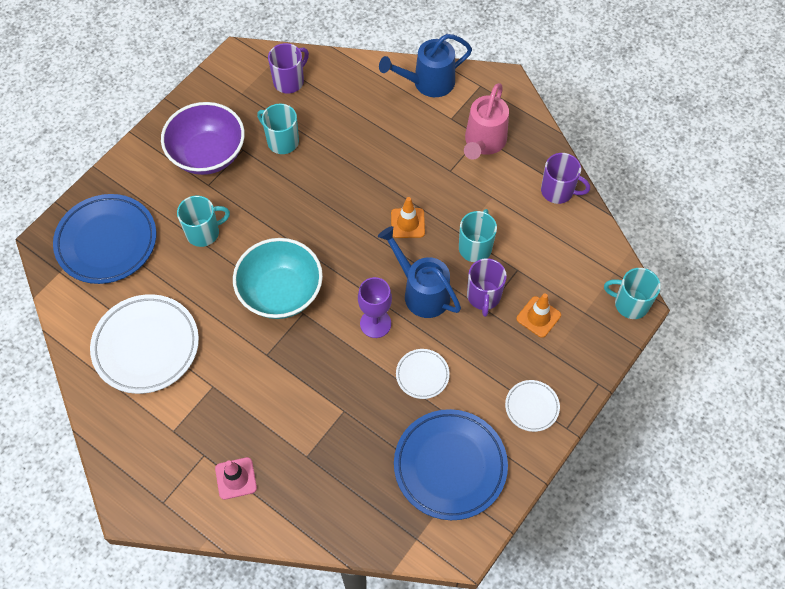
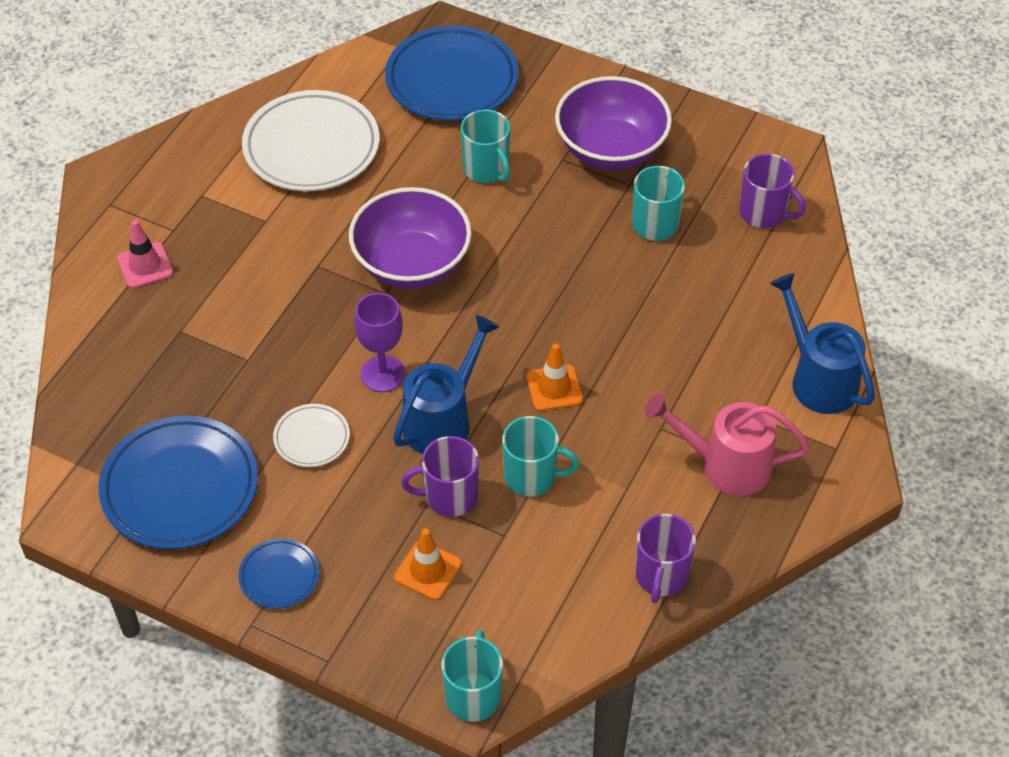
camera: 80 degrees right, 10 degrees down
turquoise bowl [233,238,323,319] -> purple bowl [349,187,472,289]
white plate [505,380,560,432] -> blue plate [238,538,319,609]

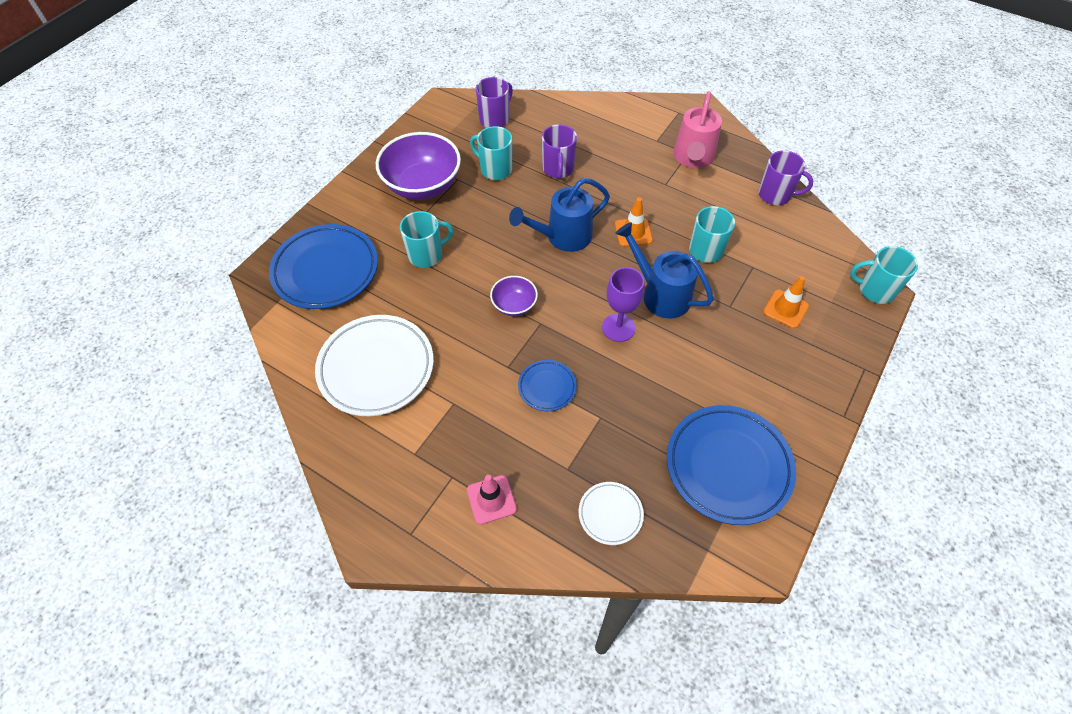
camera: 85 degrees left, 5 degrees up
blue plate [238,538,319,609] -> blue plate moved to [518,360,577,411]
white plate [273,404,350,467] -> white plate moved to [579,482,644,545]
purple bowl [349,187,472,289] -> purple bowl [490,276,538,316], size x0.51
purple mug [401,436,479,517] -> purple mug moved to [542,124,577,179]
blue watering can [770,273,875,414] -> blue watering can moved to [509,178,610,252]

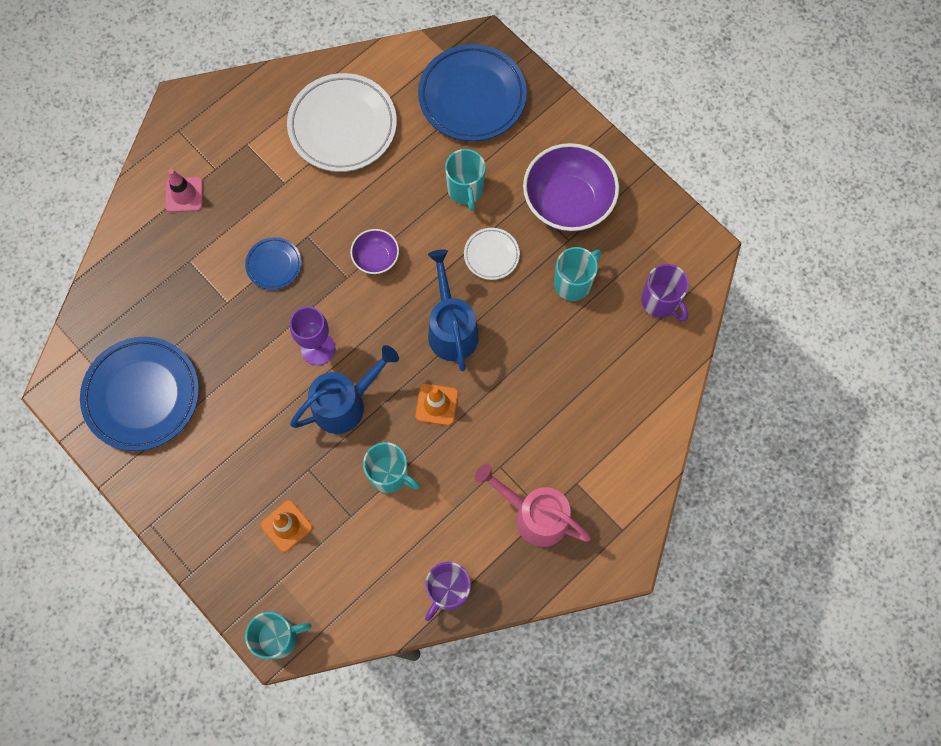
camera: 105 degrees right, 15 degrees up
purple mug [542,124,577,179] -> none
white plate [579,482,644,545] -> white plate moved to [464,228,520,280]
turquoise mug [850,246,918,304] -> turquoise mug turned 45 degrees clockwise [245,612,312,659]

